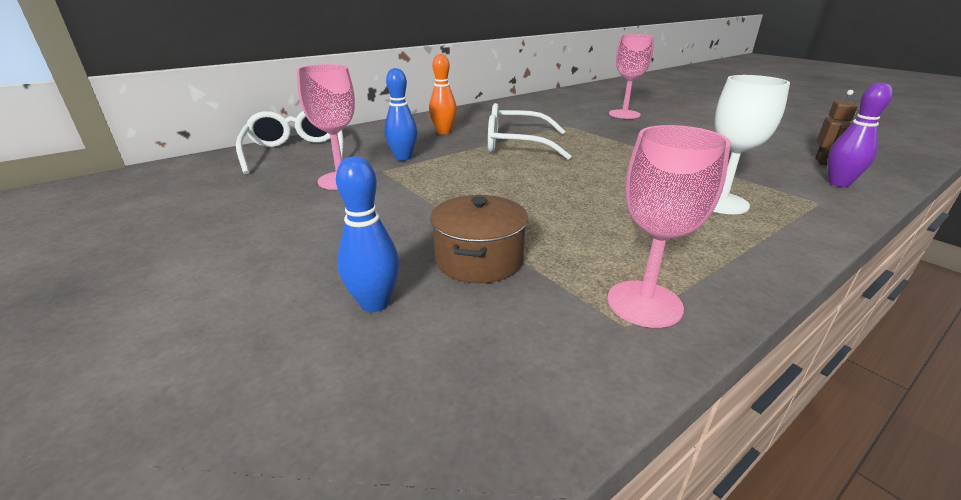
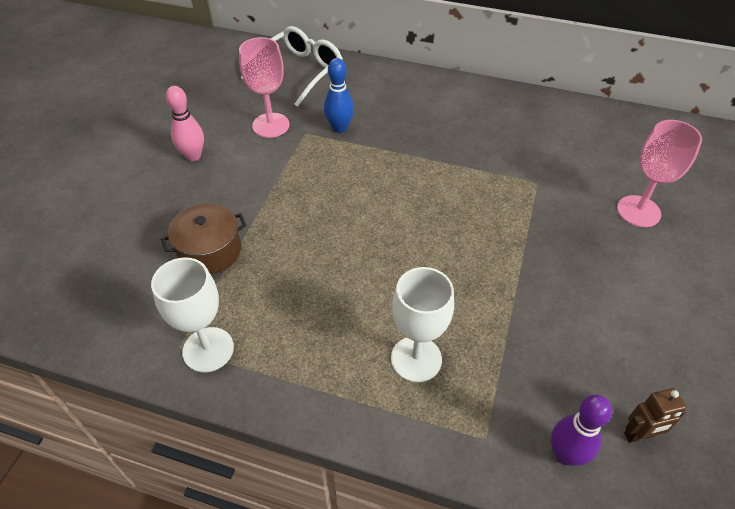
camera: 55 degrees right, 20 degrees up
blue bowling pin [336,156,399,312] -> none
orange bowling pin [429,54,457,134] -> none
white glasses [488,103,571,160] -> none
pink goblet [608,125,731,328] -> white goblet [151,257,234,373]
none -> pink bowling pin [166,86,204,161]

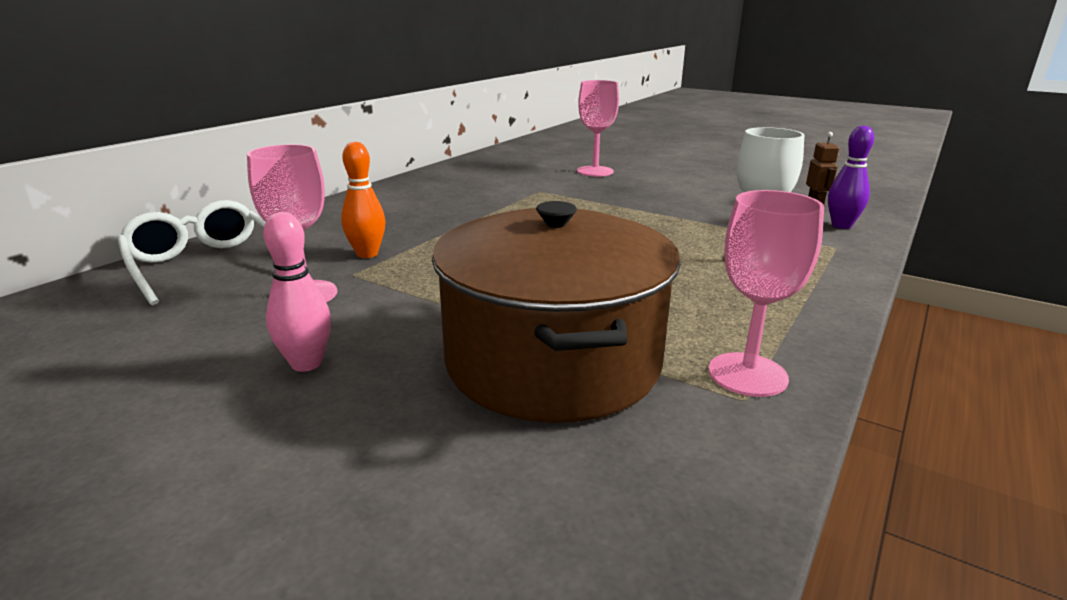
camera: 75 degrees left, 25 degrees down
white goblet [151,257,234,373] -> pink goblet [708,190,824,397]
brown pot [161,203,246,274] -> brown pot [432,201,681,423], size x2.06
blue bowling pin [324,58,354,133] -> orange bowling pin [341,142,386,258]

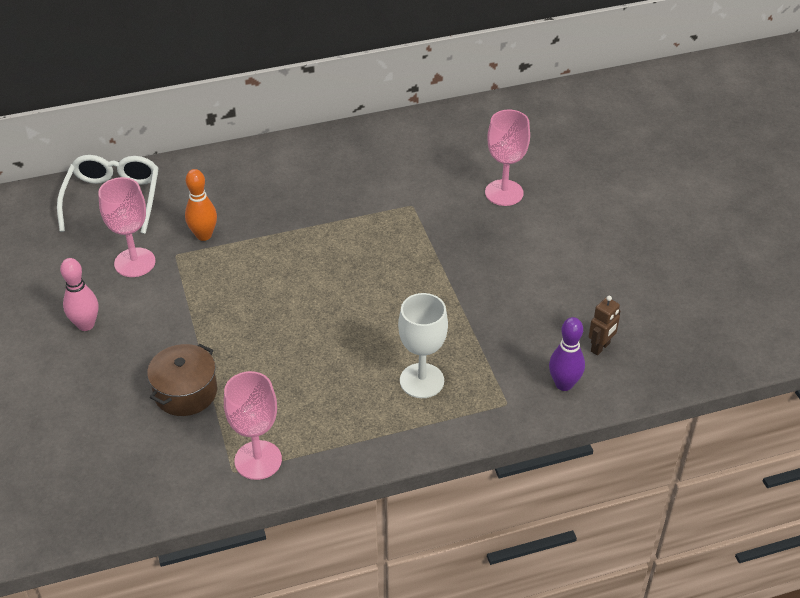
camera: 40 degrees right, 20 degrees up
brown pot [432,201,681,423] -> brown pot [147,344,217,416], size x0.49

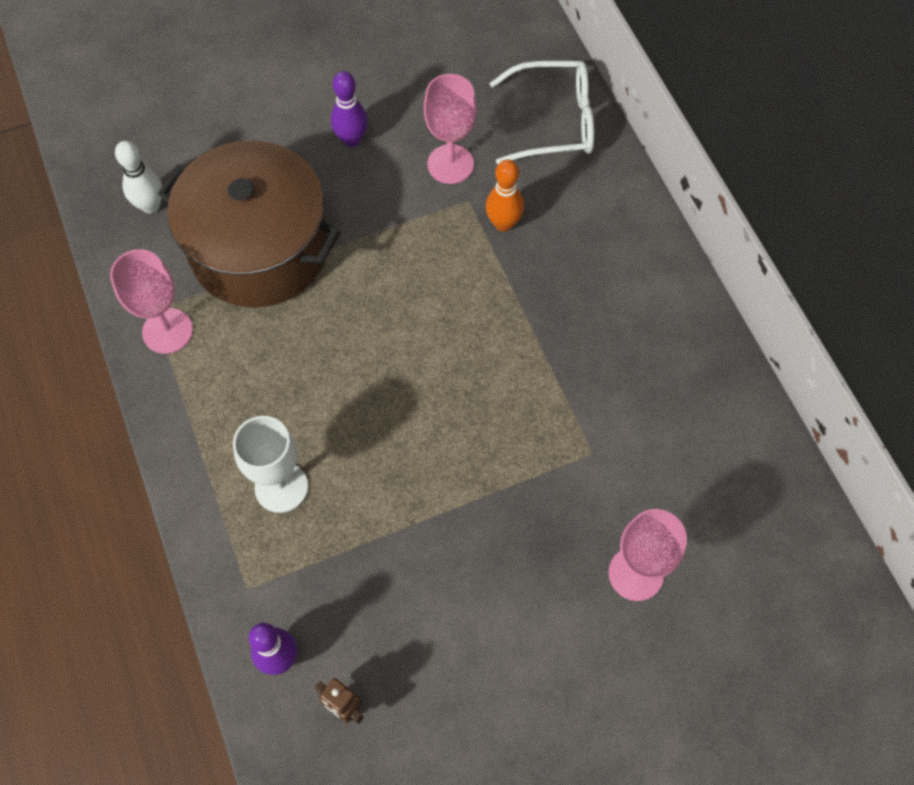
camera: 85 degrees right, 20 degrees up
pink bowling pin [60,258,98,331] -> purple bowling pin [331,71,368,147]
brown pot [147,344,217,416] -> brown pot [158,140,341,308], size x2.06
none -> white bowling pin [115,141,162,214]

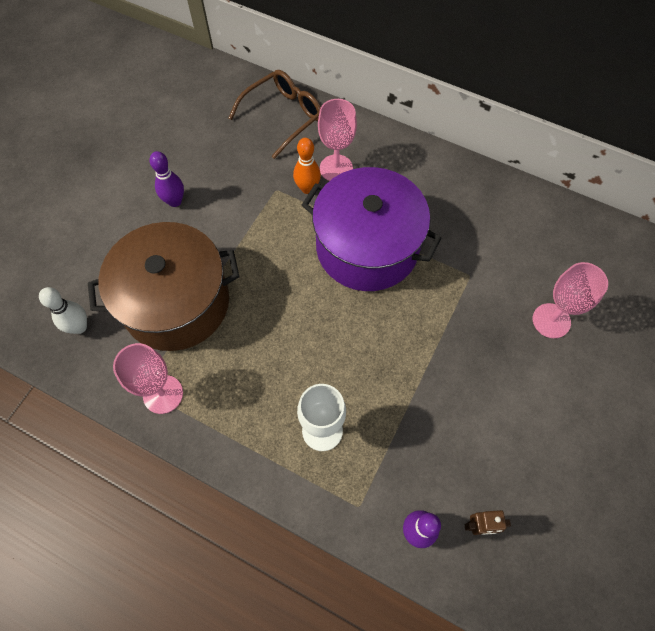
camera: 40 degrees left, 0 degrees up
pink goblet [424,74,477,184] -> pink goblet moved to [318,99,357,181]
white glasses [490,61,594,165] -> brown glasses [229,70,321,159]
none -> purple pot [302,167,441,291]

